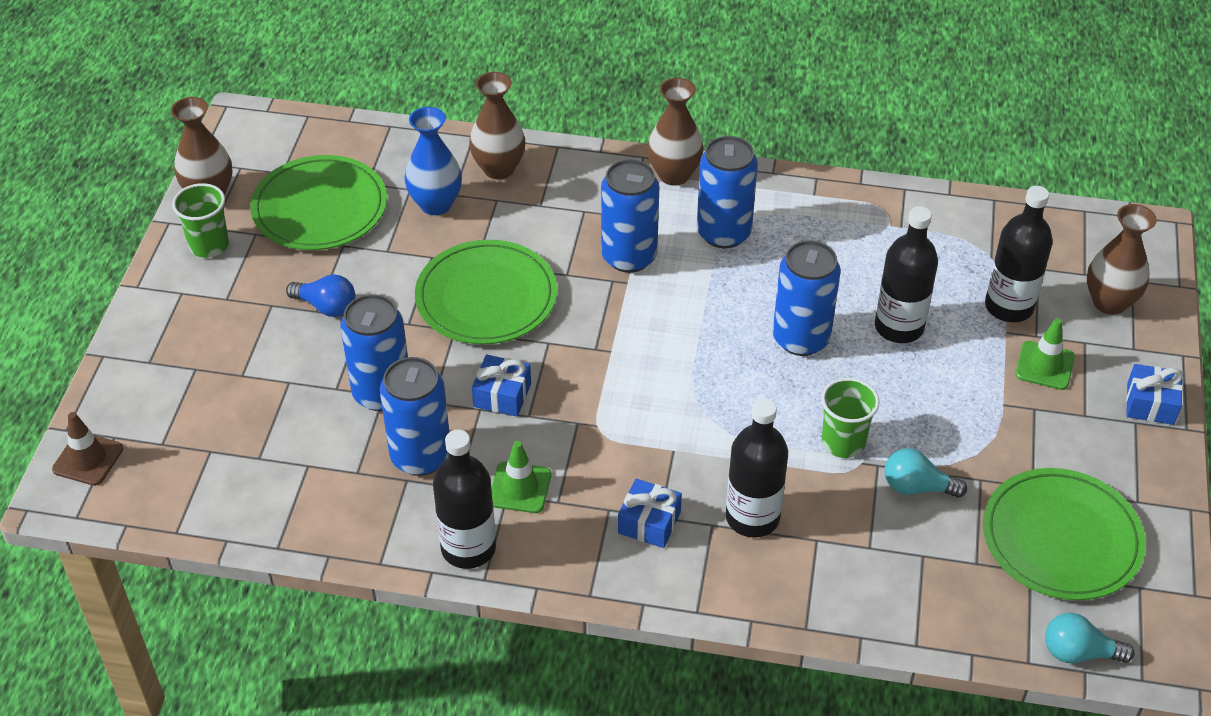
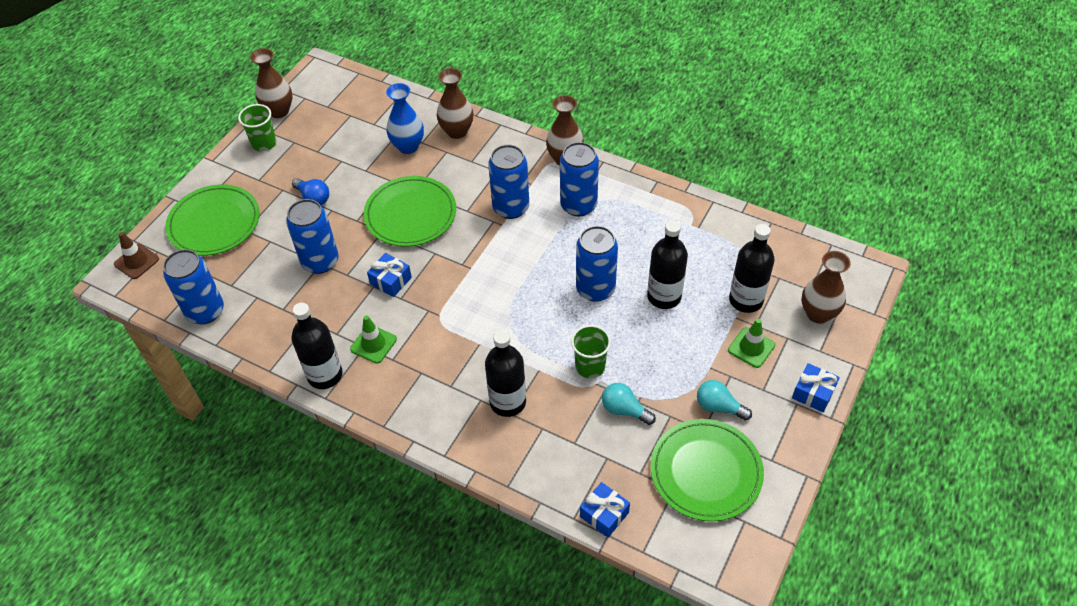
camera: 20 degrees right, 5 degrees up
green plate [251,155,387,250] -> green plate moved to [165,184,260,256]
blue can [380,357,449,476] -> blue can moved to [163,249,224,324]
blue gift [618,479,682,548] -> blue gift moved to [580,482,630,537]
turquoise light bulb [1045,613,1135,663] -> turquoise light bulb moved to [697,380,752,421]

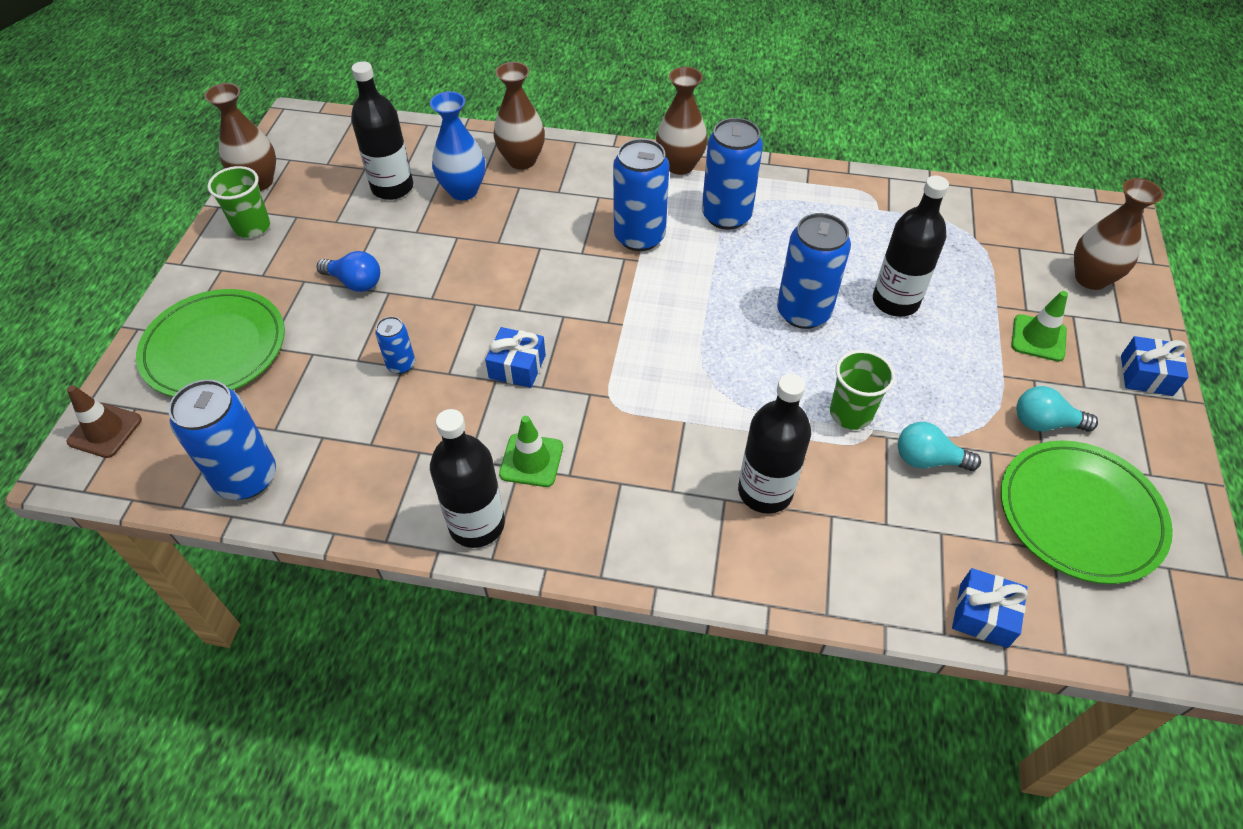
camera: 20 degrees left, 0 degrees up
blue can [286,199,339,274] -> blue can [375,316,415,374], size x0.51
green plate [364,176,456,247] -> none
black bottle [729,224,775,313] -> black bottle moved to [351,61,413,200]

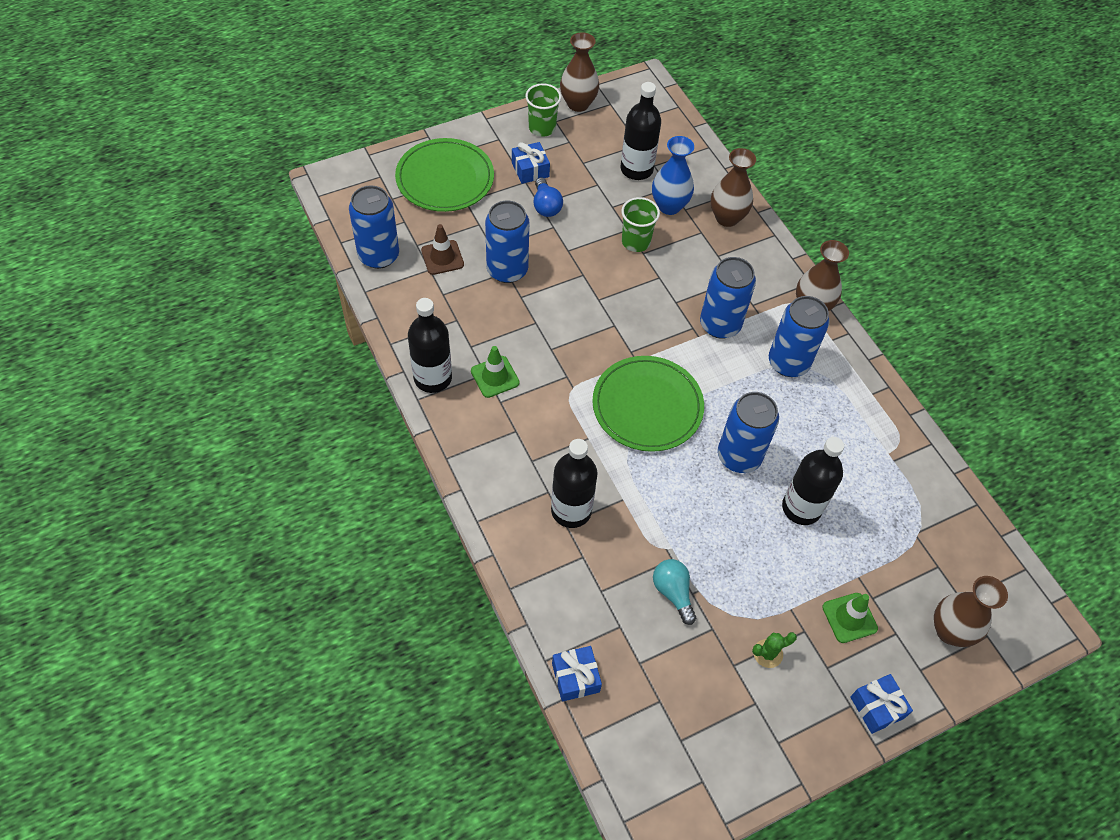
camera: 50 degrees right, 5 degrees up
brown traffic cone [67,385,142,458] -> brown traffic cone moved to [421,224,464,275]
blue can [375,316,415,374] -> blue can [485,201,529,283], size x1.97
blue gift [485,327,546,388] -> blue gift moved to [512,142,550,184]
green cup [830,350,895,430] -> green cup moved to [621,197,660,252]
green plate [1001,440,1173,584] -> green plate moved to [592,356,704,452]
turquoise light bulb [1016,386,1098,431] -> green cactus [752,632,797,668]

